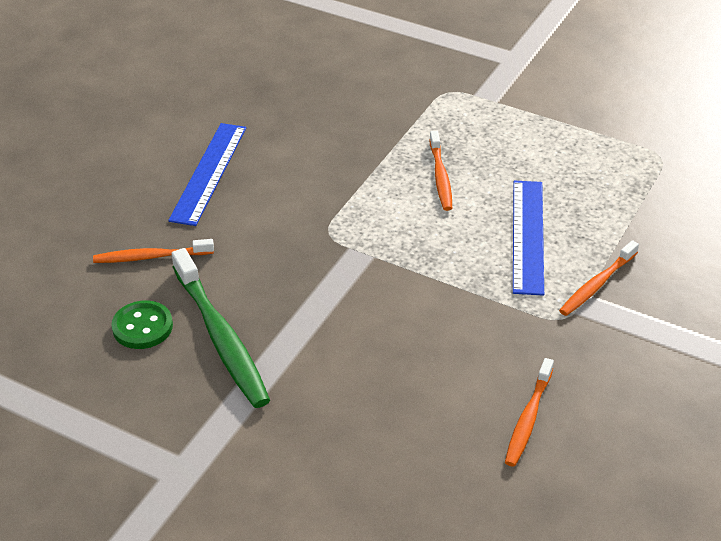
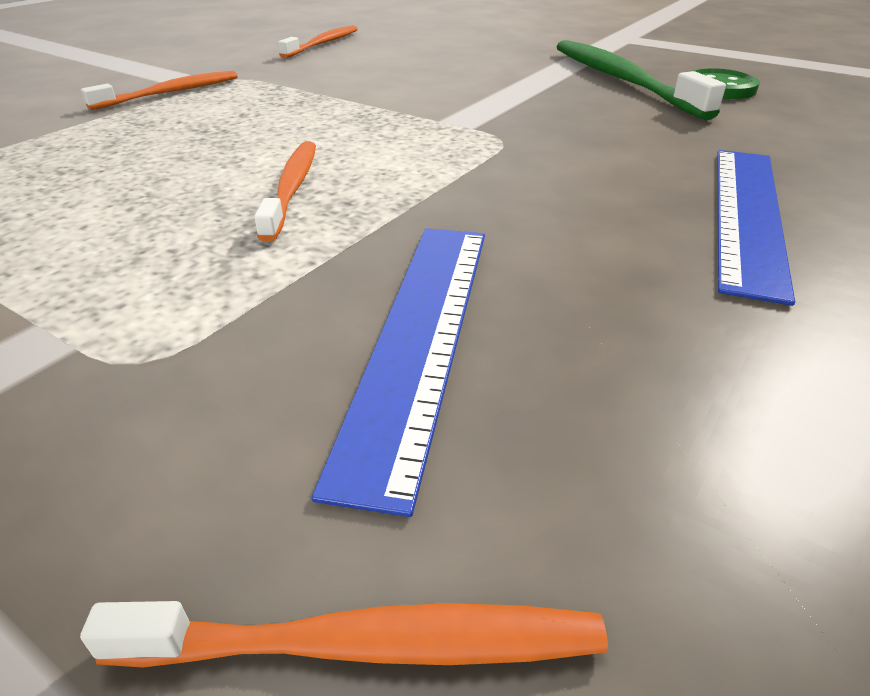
camera: 175 degrees left, 5 degrees down
orange toothbrush [93,239,214,263] -> orange toothbrush moved to [80,601,608,667]
blue ruler [513,180,544,296] -> blue ruler moved to [312,228,485,517]

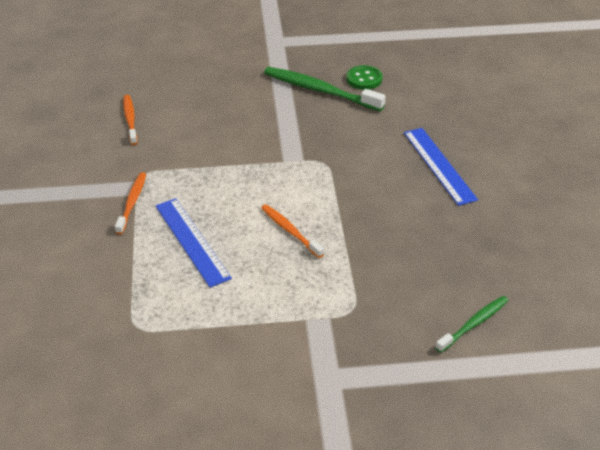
camera: 40 degrees left, 5 degrees up
orange toothbrush [80,601,608,667] -> green toothbrush [435,296,508,353]
blue ruler [312,228,485,517] -> blue ruler moved to [156,198,232,288]

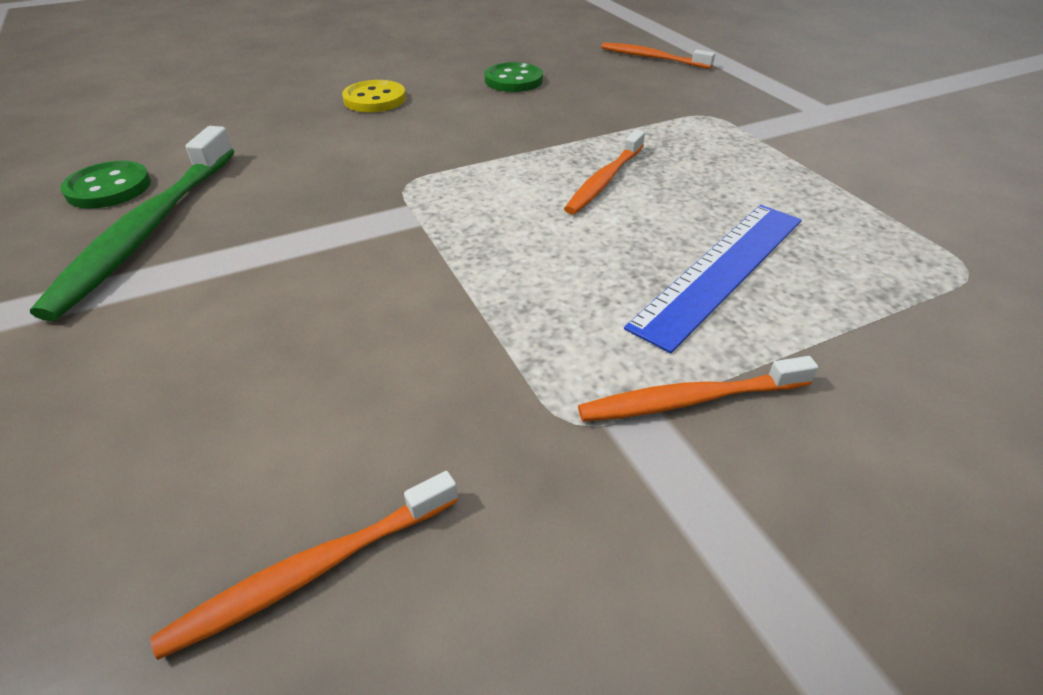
camera: 110 degrees left, 0 degrees up
blue ruler [404,128,478,206] -> yellow button [342,80,406,112]
green toothbrush [435,296,508,353] -> orange toothbrush [601,42,715,69]
none -> green button [485,62,543,92]

